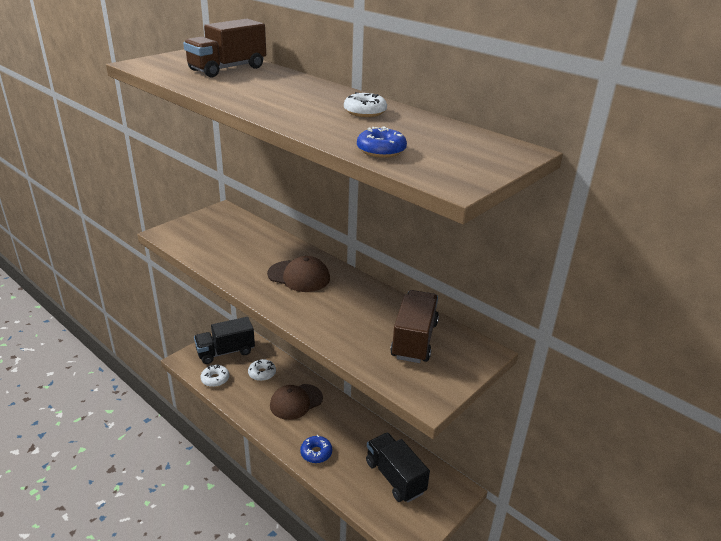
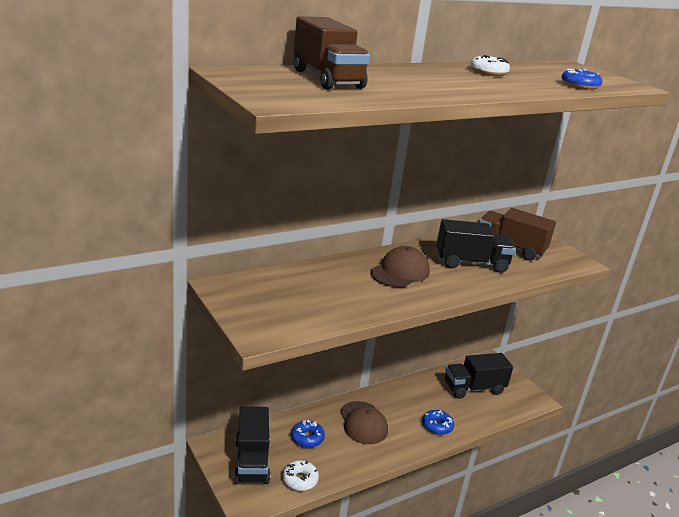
camera: 75 degrees left, 5 degrees down
white donut [248,359,276,381] -> blue donut [291,420,325,448]
none -> black truck [436,219,516,273]

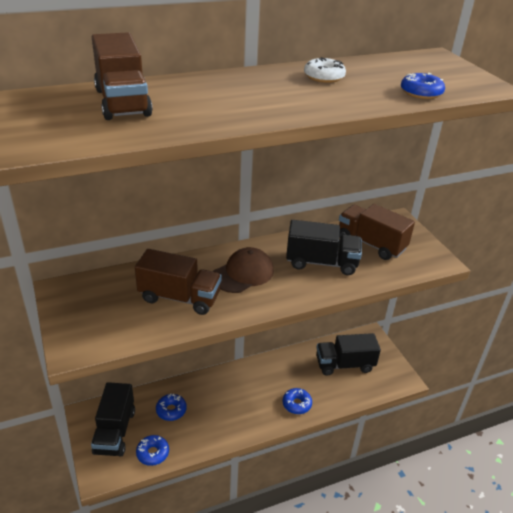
camera: 10 degrees right, 10 degrees up
white donut [283,460,319,491] -> blue donut [136,435,169,466]
brown cap [340,401,388,444] -> none
none -> brown truck [135,249,222,315]

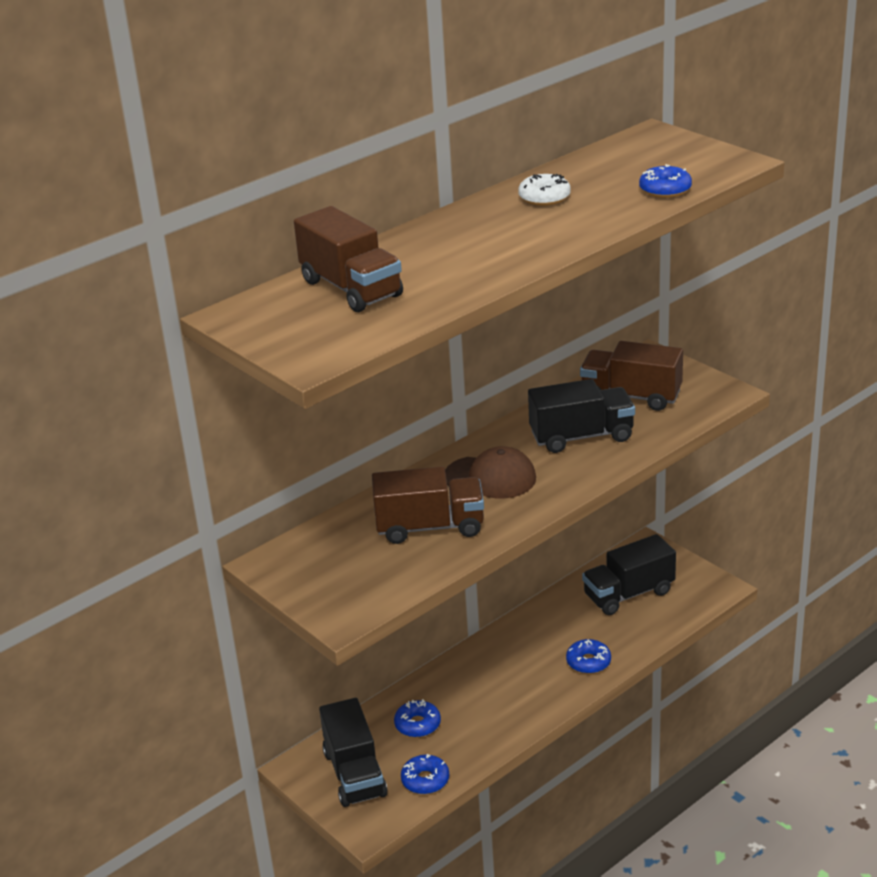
camera: 15 degrees left, 5 degrees down
brown cap [213,247,274,293] -> brown cap turned 75 degrees clockwise [445,446,536,499]

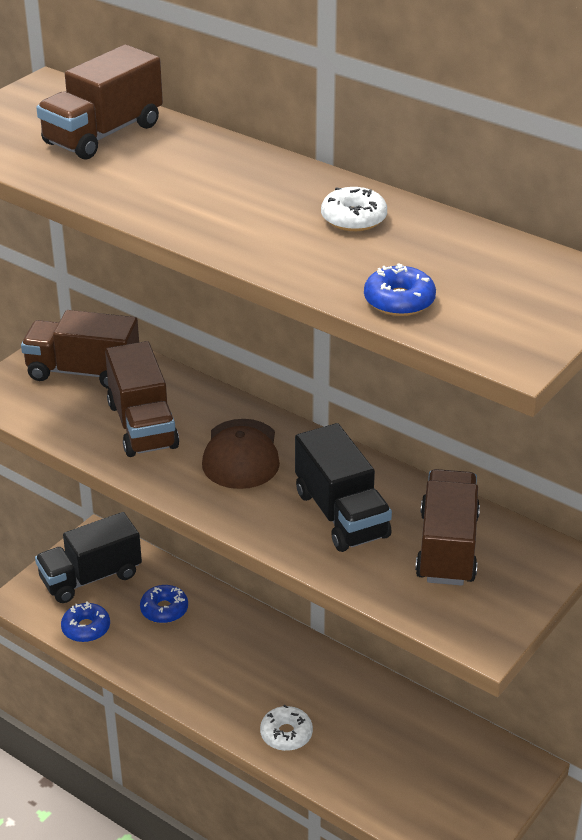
camera: 75 degrees right, 5 degrees up
blue donut [566,639,611,674] -> white donut [260,705,313,751]
black truck [582,534,676,615] -> none
none -> brown truck [21,310,139,389]

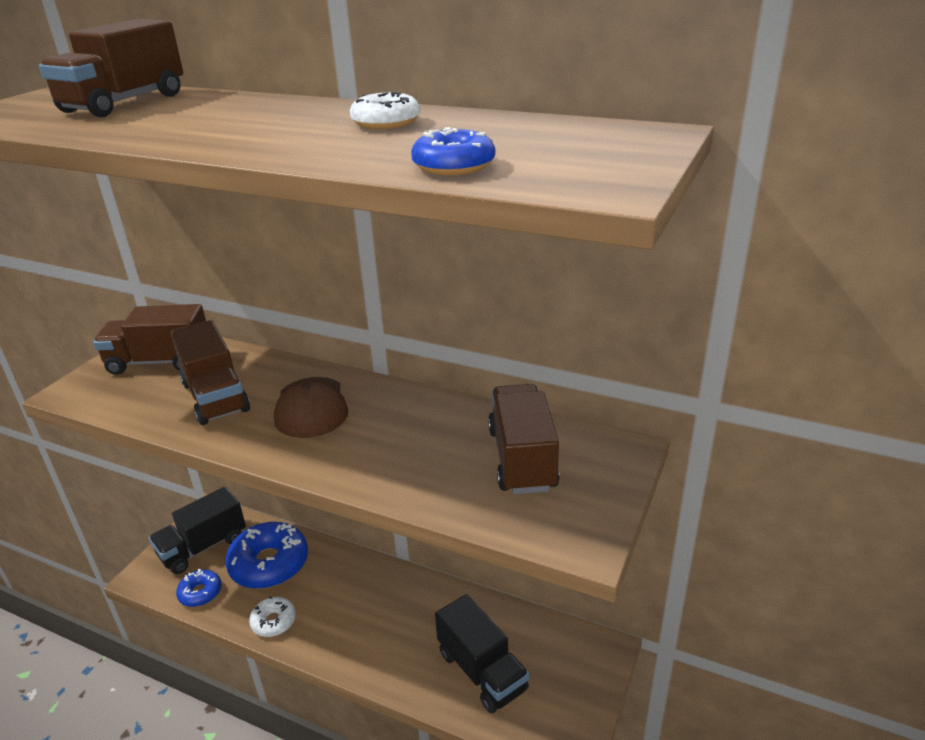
camera: 10 degrees left, 5 degrees down
blue donut [140,585,188,623] -> blue donut [225,522,308,589], size x1.93
white donut [260,705,313,751] -> white donut moved to [249,597,296,637]
black truck [295,423,392,552] -> black truck moved to [435,594,529,713]

